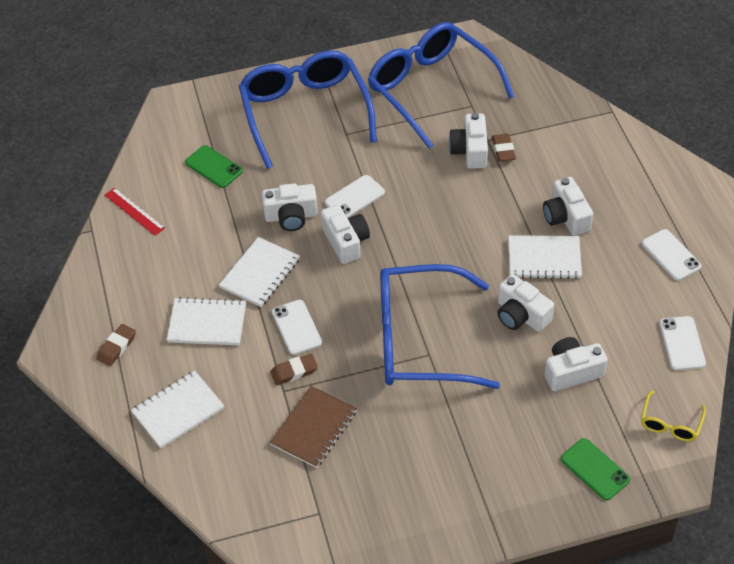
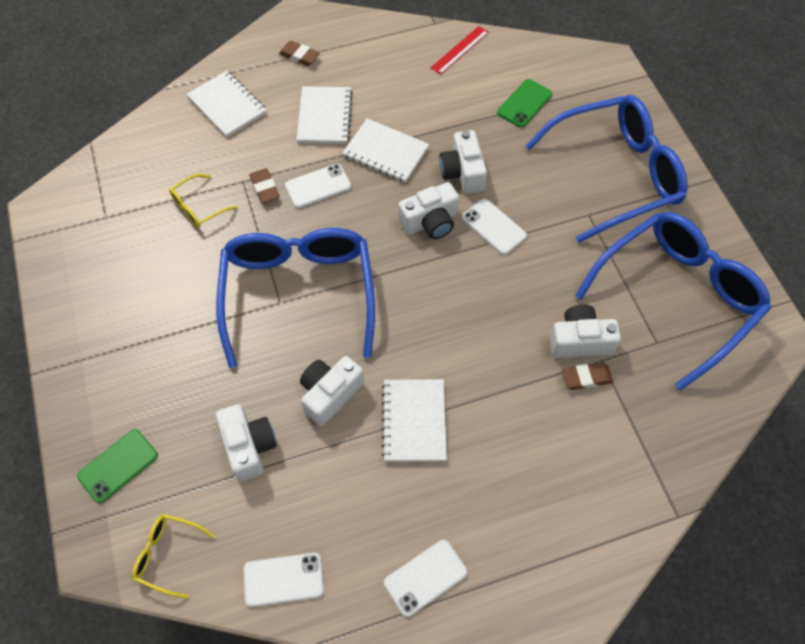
camera: 85 degrees right, 10 degrees up
brown notebook [270,386,357,468] -> yellow glasses [169,174,238,228]
white camera [543,177,593,236] -> none

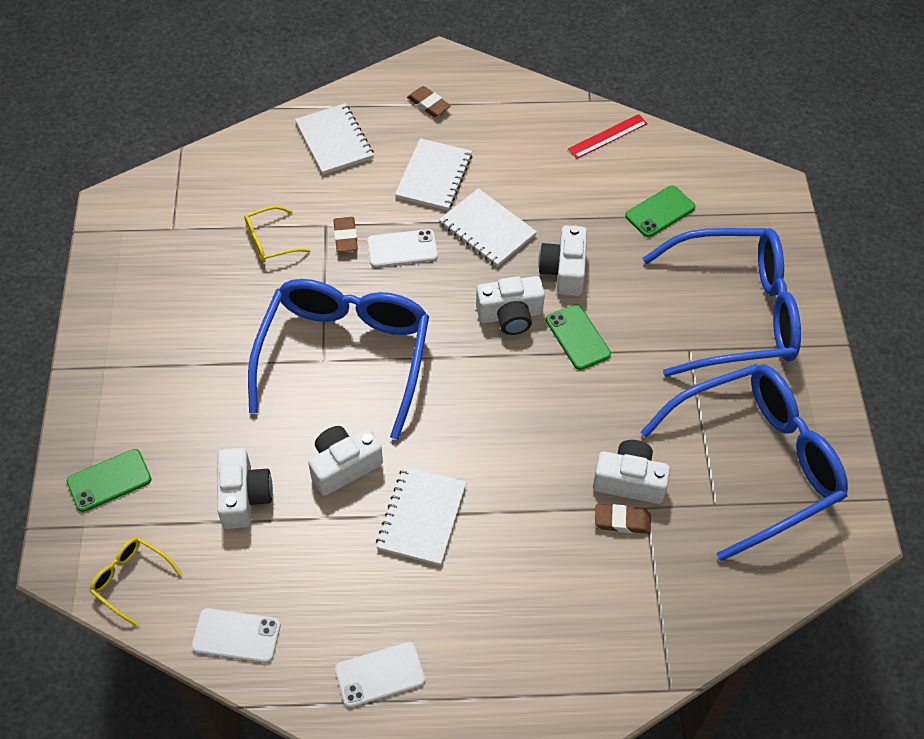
camera: 15 degrees right, 5 degrees down
white phone [462,199,527,255] -> green phone [546,304,611,370]

